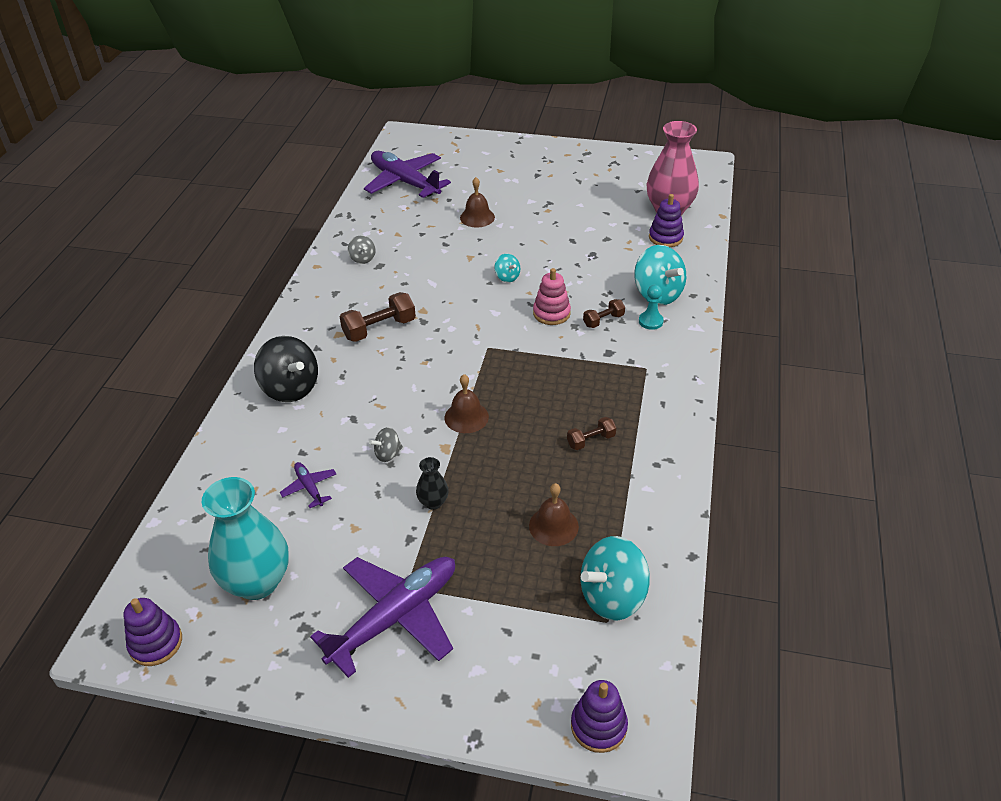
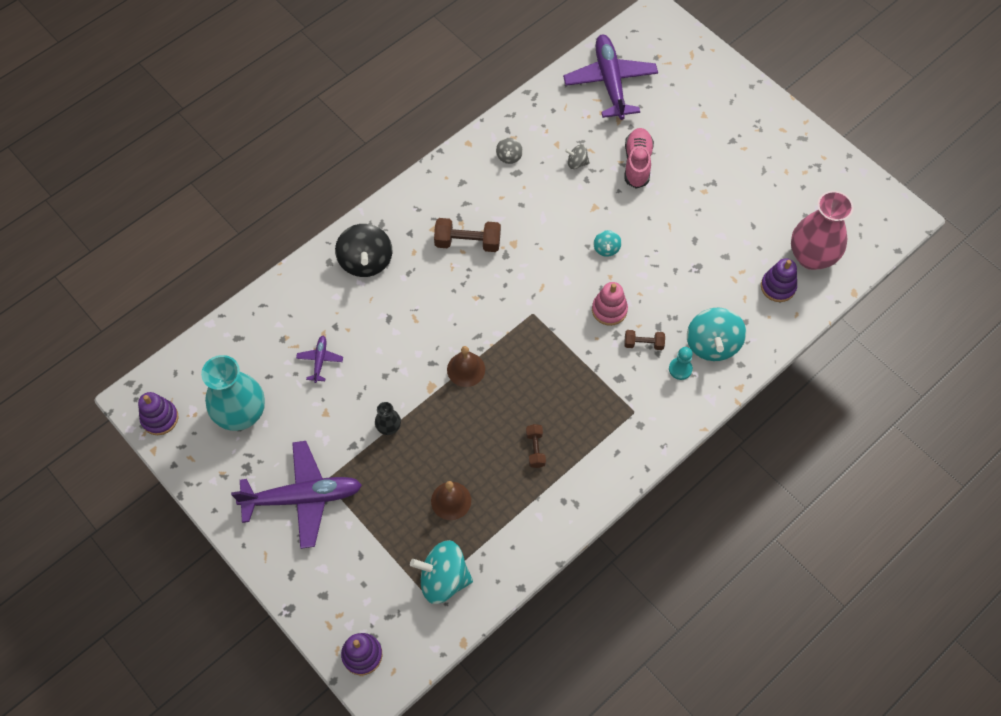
camera: 35 degrees right, 20 degrees up
grey spinning top [369,427,403,462] -> grey spinning top moved to [565,144,590,169]
brown bell [460,177,495,228] -> pink shoe [625,128,654,189]
brown dumbbell [567,417,616,450] -> brown dumbbell turned 75 degrees clockwise [526,424,546,468]

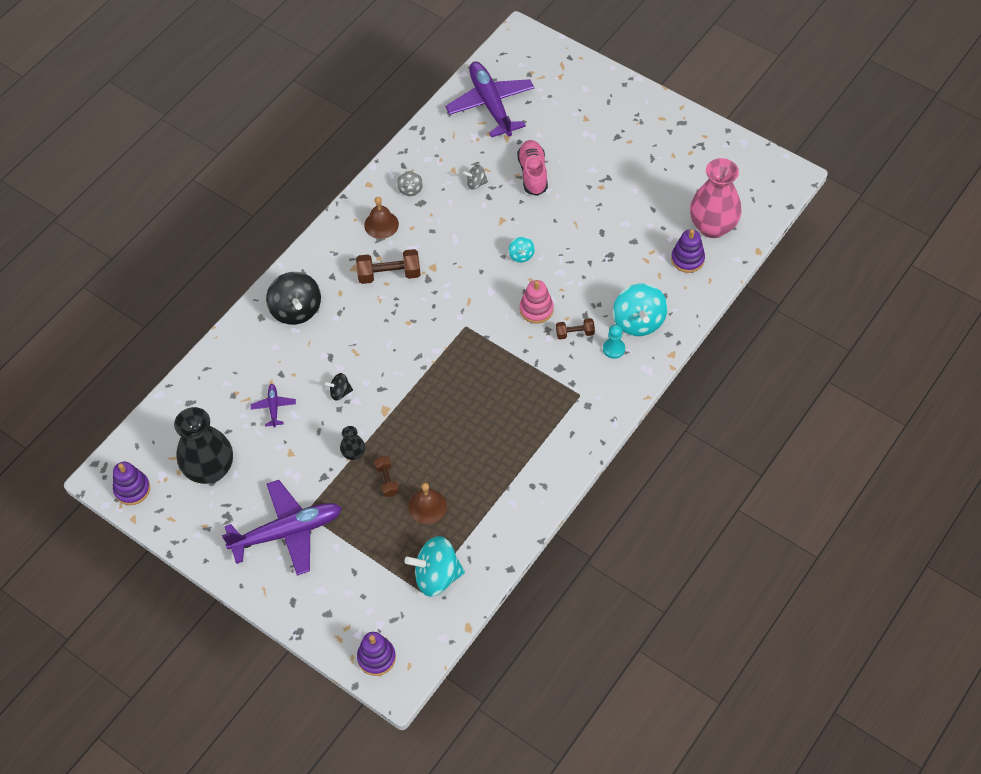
camera: 10 degrees left, 5 degrees down
turquoise vase [201,355,265,431] -> black vase [174,407,233,484]
brown bell [447,346,485,387] -> brown bell moved to [364,197,399,239]
brown dumbbell [526,424,546,468] -> brown dumbbell moved to [374,456,399,497]
none -> black spinning top [324,373,353,401]

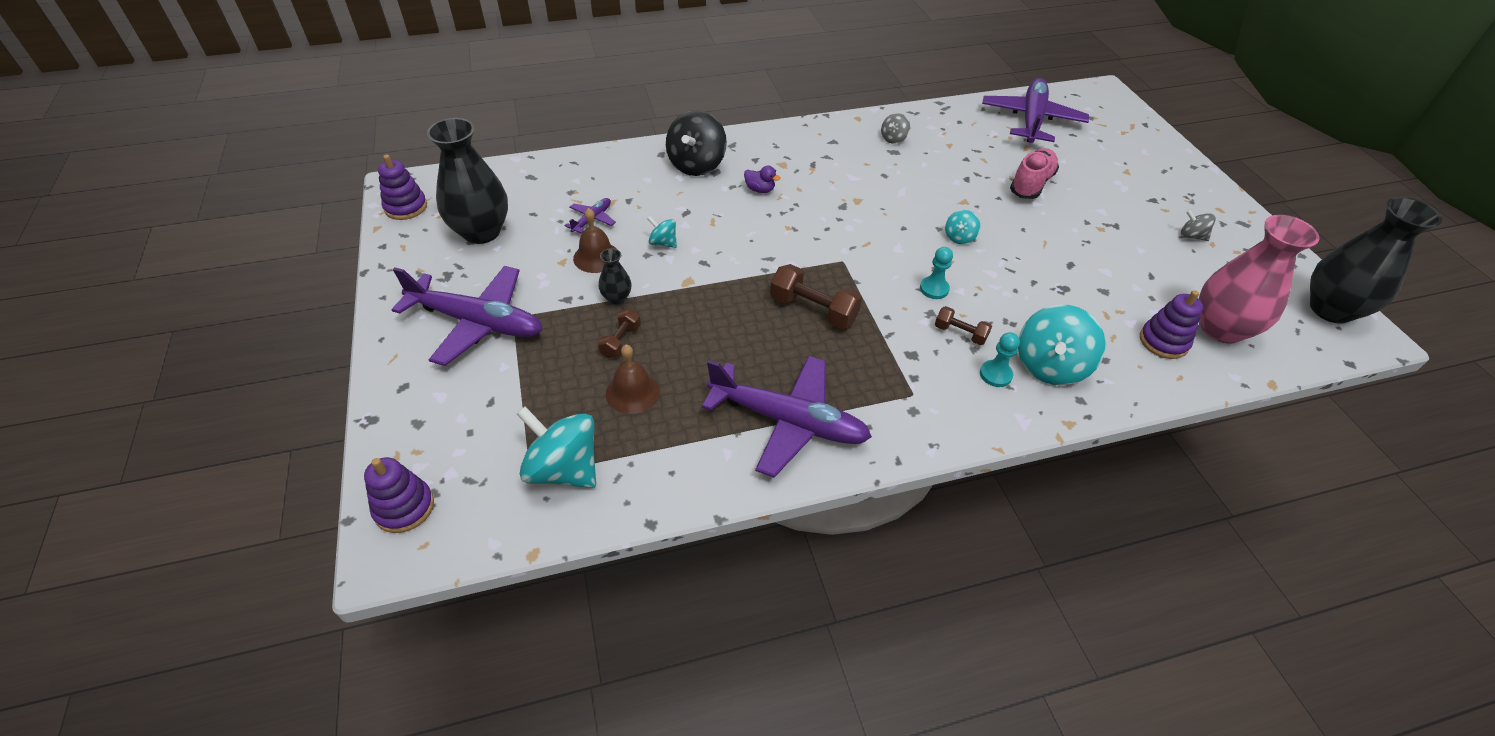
camera: 35 degrees right, 10 degrees down
black spinning top [324,373,353,401] -> turquoise spinning top [647,216,677,248]
brown dumbbell [356,249,421,284] -> brown dumbbell moved to [770,264,862,329]
brown bell [364,197,399,239] -> brown bell moved to [573,208,617,273]
grey spinning top [463,165,488,190] -> grey spinning top moved to [1181,210,1216,241]
pink stacking toy [520,280,554,324] -> turquoise pawn [920,247,953,299]
none -> purple plane [702,356,872,478]
none -> purple duck [744,166,781,193]
none -> black vase [1310,197,1442,324]

